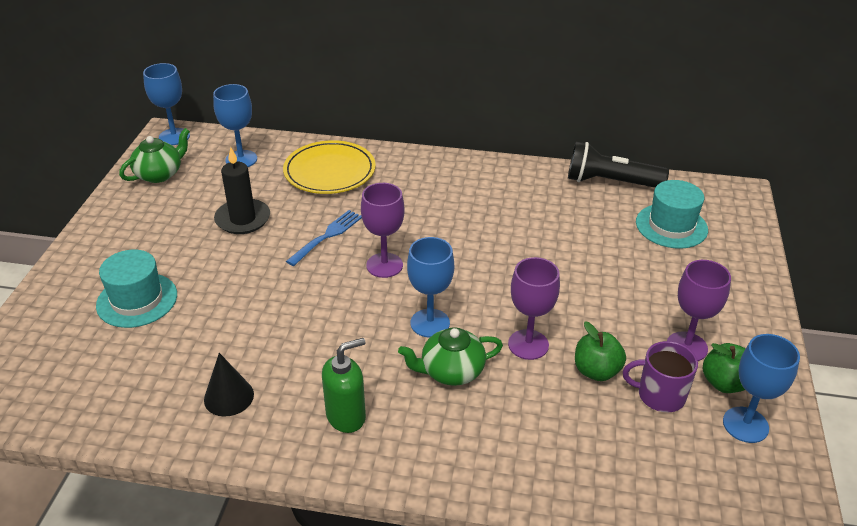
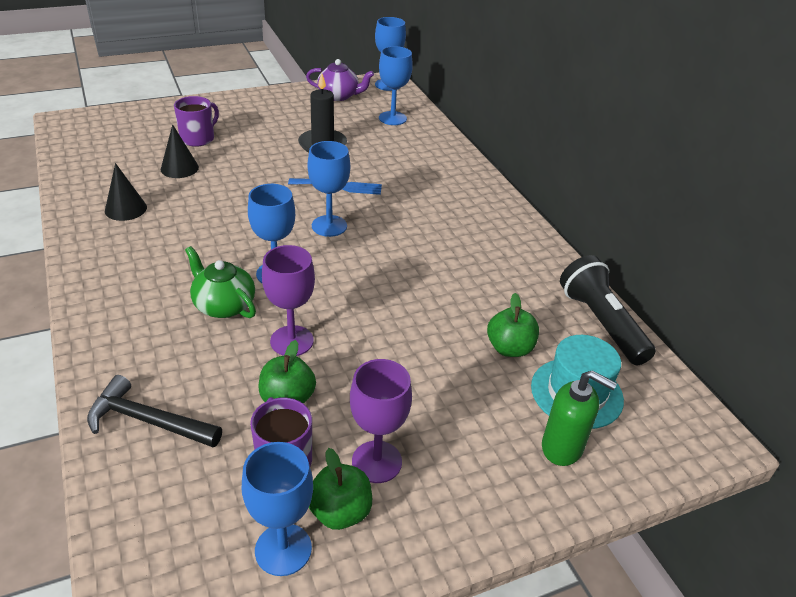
camera: 55 degrees right, 0 degrees up
turquoise hat [96,249,177,328] -> purple mug [174,96,219,147]
green teapot [119,128,190,183] -> purple teapot [306,59,374,101]
yellow plate [283,140,376,194] -> none
green soap dispenser [322,338,366,433] -> green soap dispenser moved to [542,370,617,466]
purple goblet [361,183,405,278] -> blue goblet [307,141,350,237]
none -> black hammer [87,375,222,448]
none -> black cone [161,124,199,178]
none -> green apple [487,293,539,357]

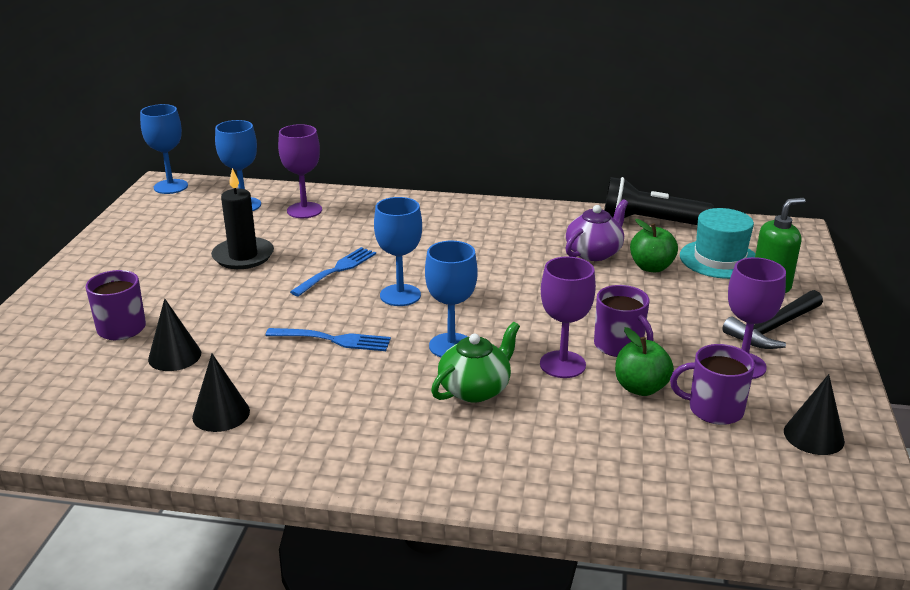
camera: 55 degrees left, 10 degrees down
black hammer [87,375,222,448] -> black hammer moved to [722,290,823,349]
green teapot [185,246,256,318] -> green teapot turned 150 degrees clockwise [431,322,520,402]
blue goblet [242,442,313,576] -> black cone [784,374,845,455]
purple teapot [306,59,374,101] -> purple teapot moved to [565,199,628,261]
green apple [309,448,372,530] -> none
none -> blue fork [265,328,391,351]
none -> purple goblet [278,124,322,218]
none -> purple mug [594,285,653,357]

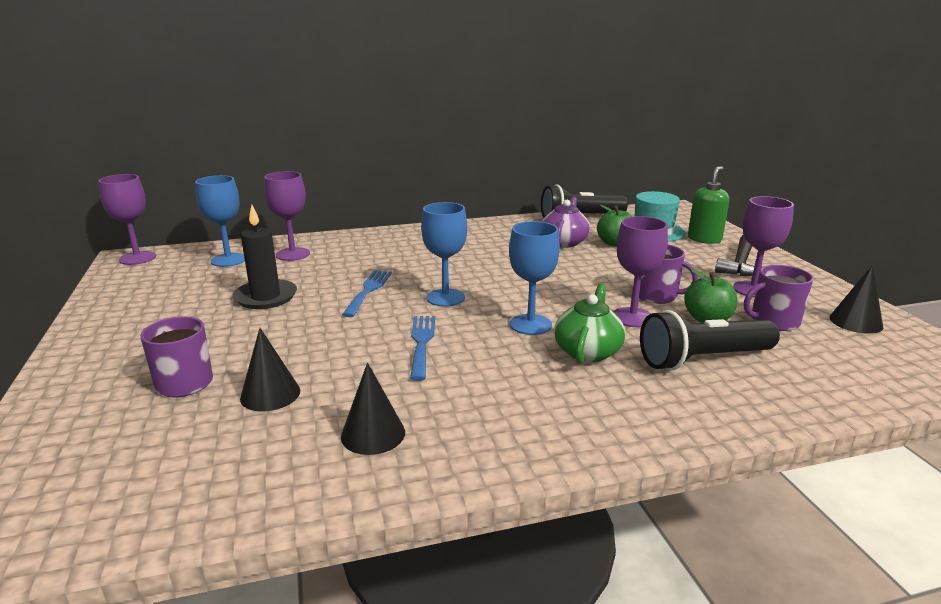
camera: 25 degrees left, 5 degrees down
blue goblet [140,104,188,194] -> purple goblet [98,174,156,265]
blue fork [265,328,391,351] -> blue fork turned 75 degrees counterclockwise [410,316,435,381]
none -> black flashlight [640,310,780,370]

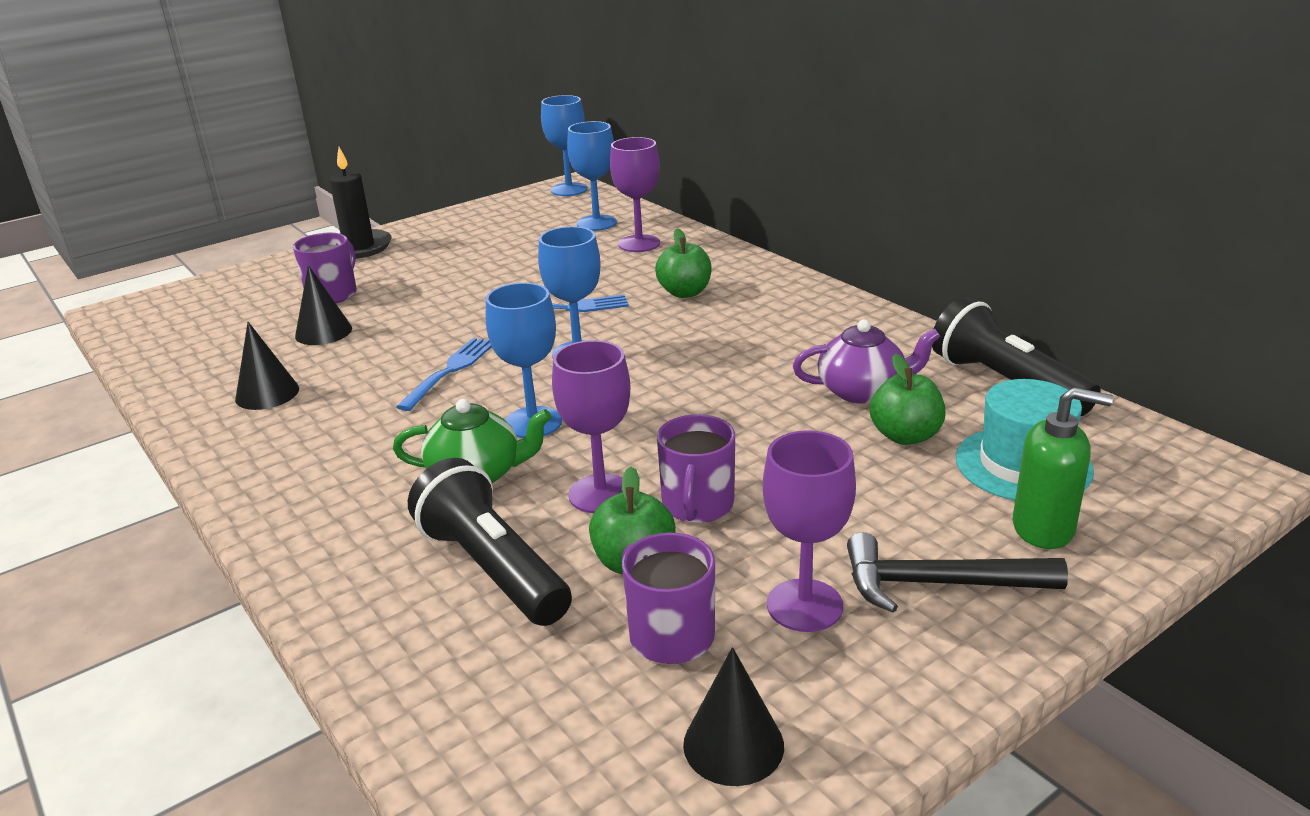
camera: 70 degrees right, 5 degrees up
purple goblet [98,174,156,265] -> blue goblet [541,95,588,196]
black candle [232,205,297,309] -> black candle moved to [329,147,392,259]
blue fork [410,316,435,381] -> blue fork turned 45 degrees counterclockwise [396,338,492,411]
none -> green apple [655,228,712,298]

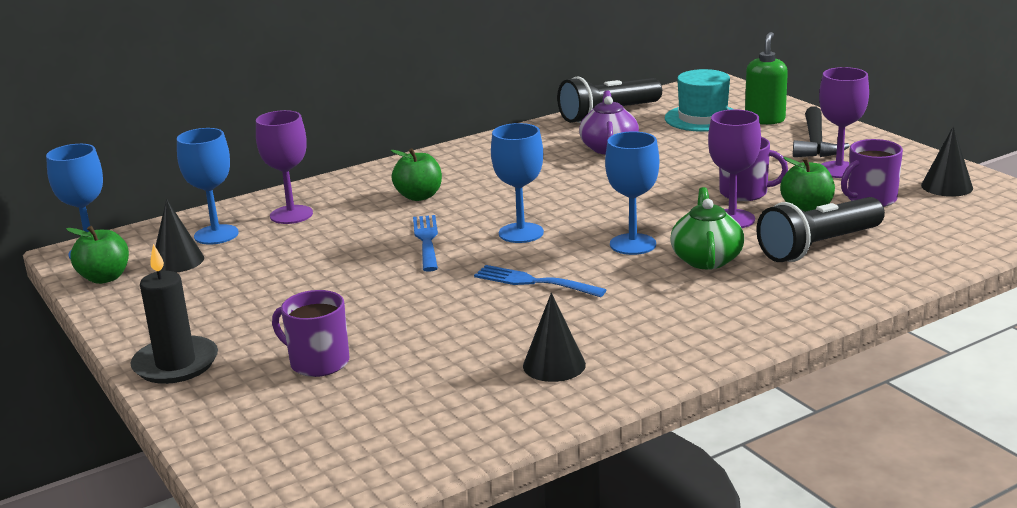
camera: 85 degrees left, 5 degrees down
black cone [295,265,352,345] -> black cone moved to [155,199,204,273]
green apple [869,354,946,445] -> green apple moved to [66,226,129,284]

